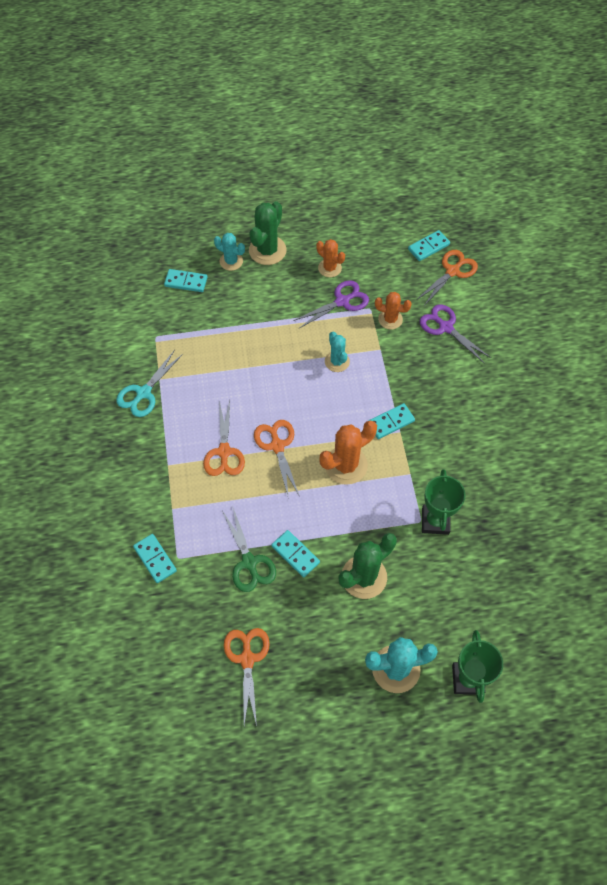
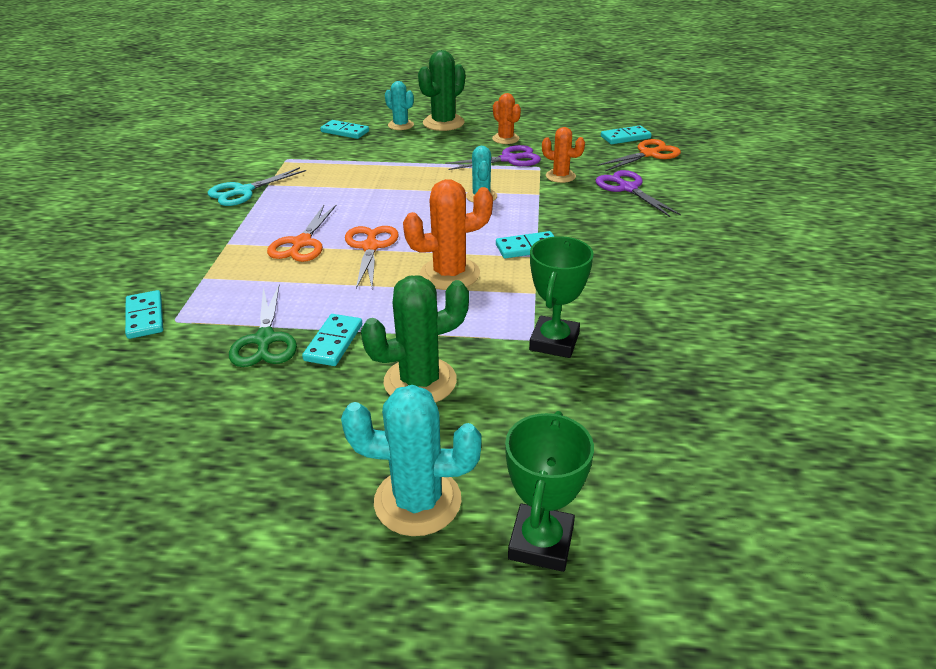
camera: 15 degrees right, 25 degrees down
orange scissors [224,628,270,726] -> none
turquoise domino [271,530,320,577] -> turquoise domino turned 45 degrees clockwise [302,314,362,366]

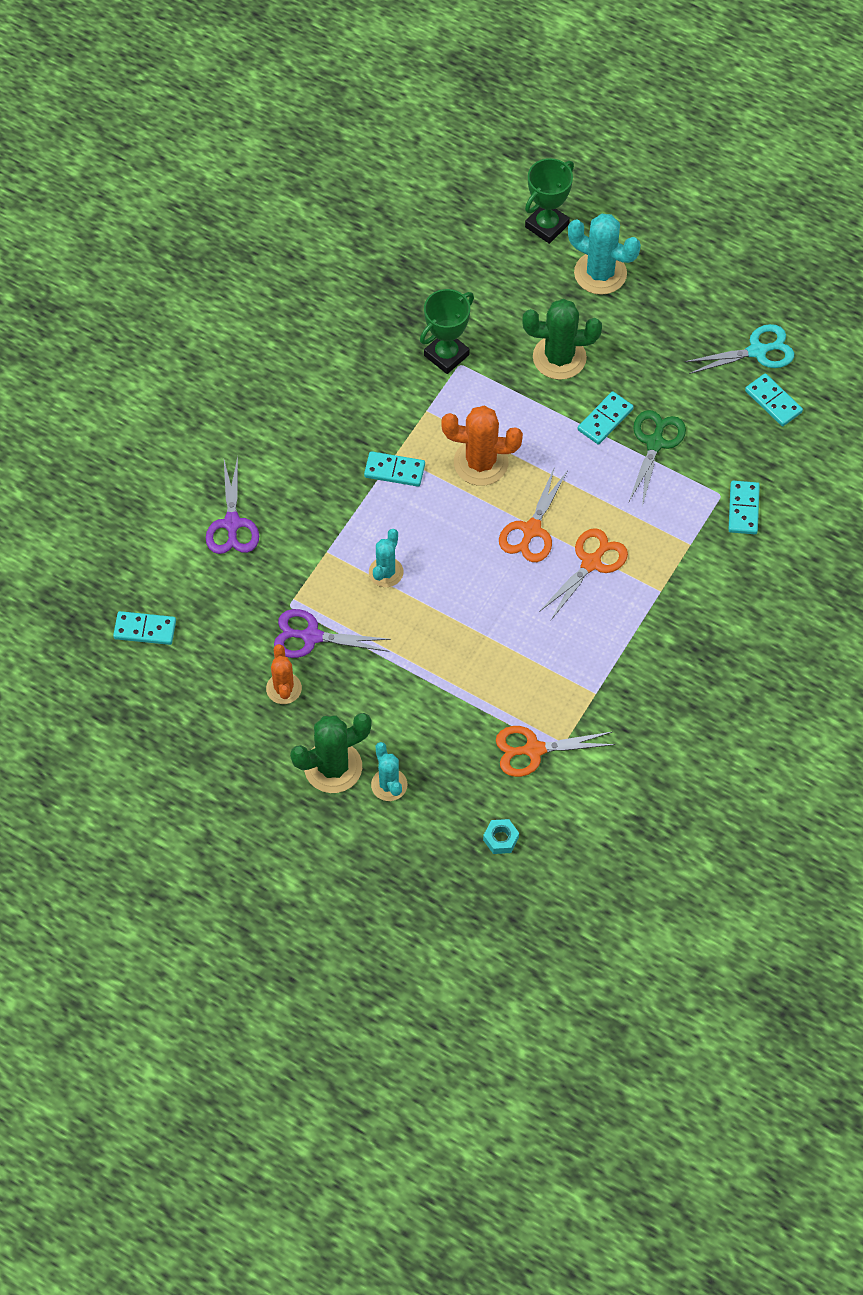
camera: 155 degrees left, 25 degrees up
turquoise scissors [208,167,306,206] -> turquoise scissors moved to [685,324,794,374]
turquoise domino [320,120,369,139] -> turquoise domino moved to [745,373,803,426]
orange cactus [542,127,585,183] -> none
orange scissors [597,139,681,171] -> orange scissors moved to [496,726,615,777]
none -> turquoise nut [483,819,519,854]

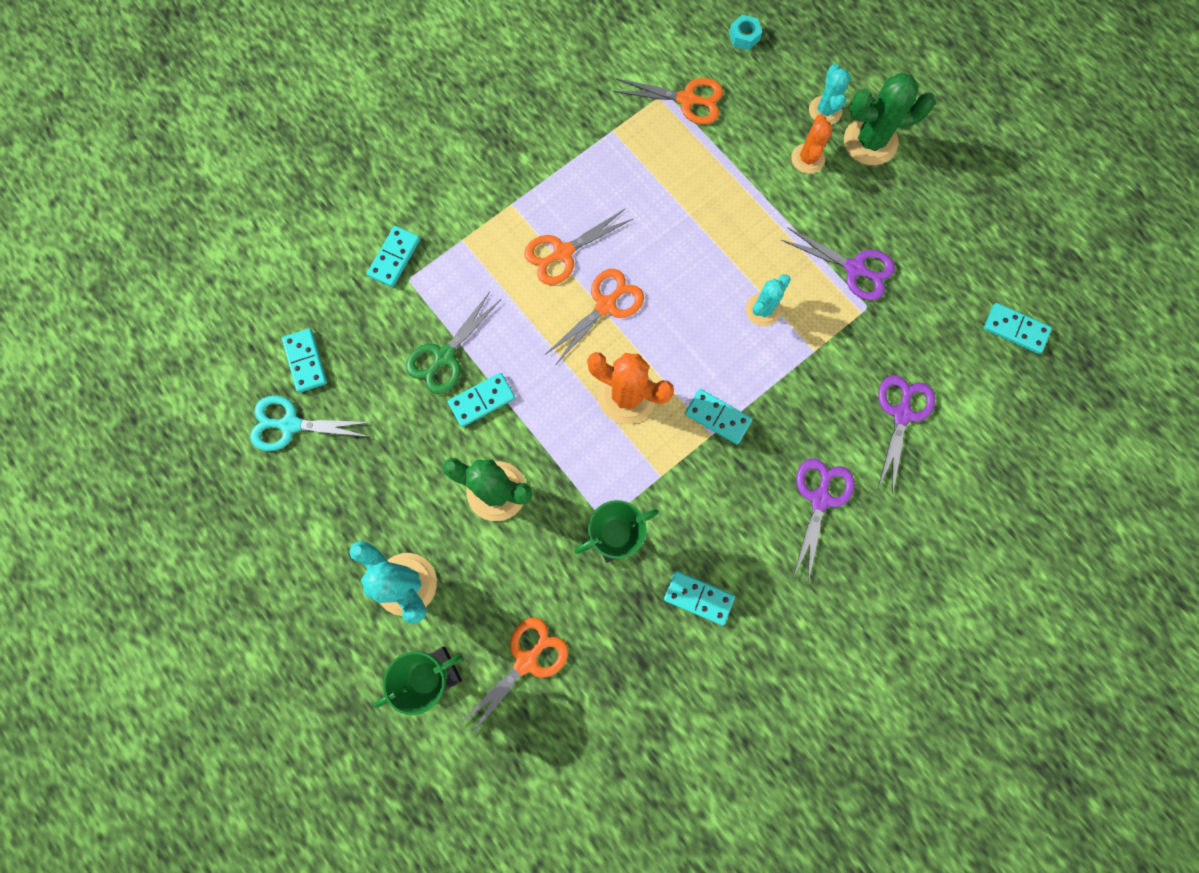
camera: 160 degrees left, 15 degrees up
orange cactus [266,644,302,704] -> orange cactus moved to [791,114,832,174]
none -> orange scissors [461,618,568,734]
none -> turquoise domino [664,571,735,626]
none -> purple scissors [793,458,855,583]

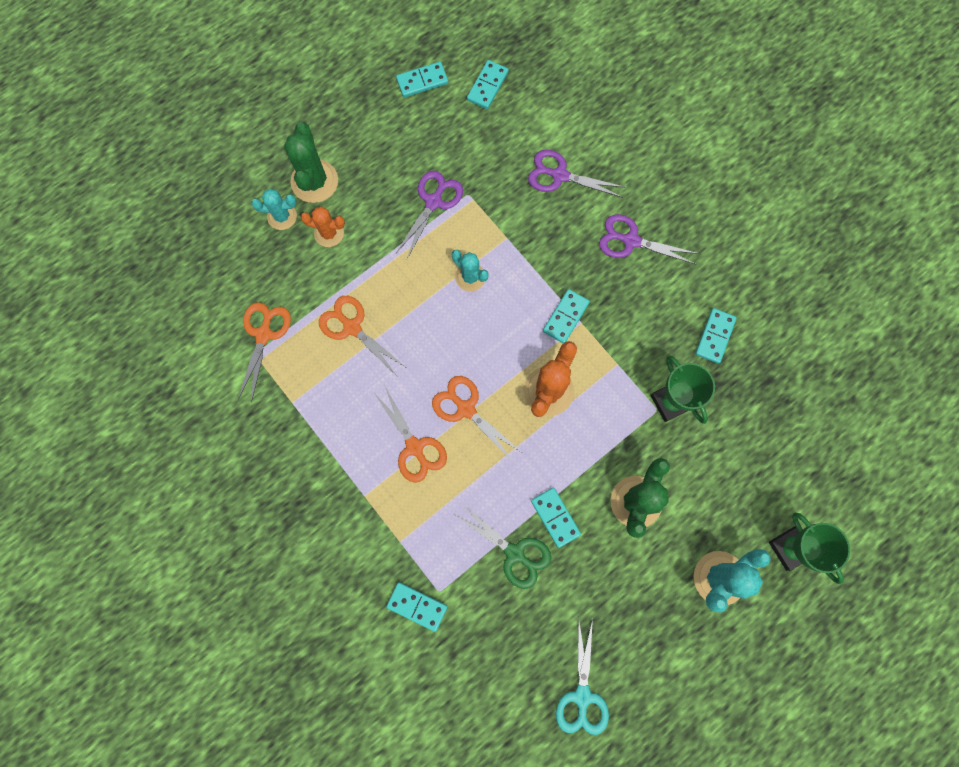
camera: 90 degrees left, 0 degrees up
turquoise domino [282,328,327,393] -> turquoise domino moved to [396,62,448,97]
orange scissors [461,618,568,734] -> orange scissors moved to [319,296,405,376]
turquoise nut [729,15,762,50] -> none

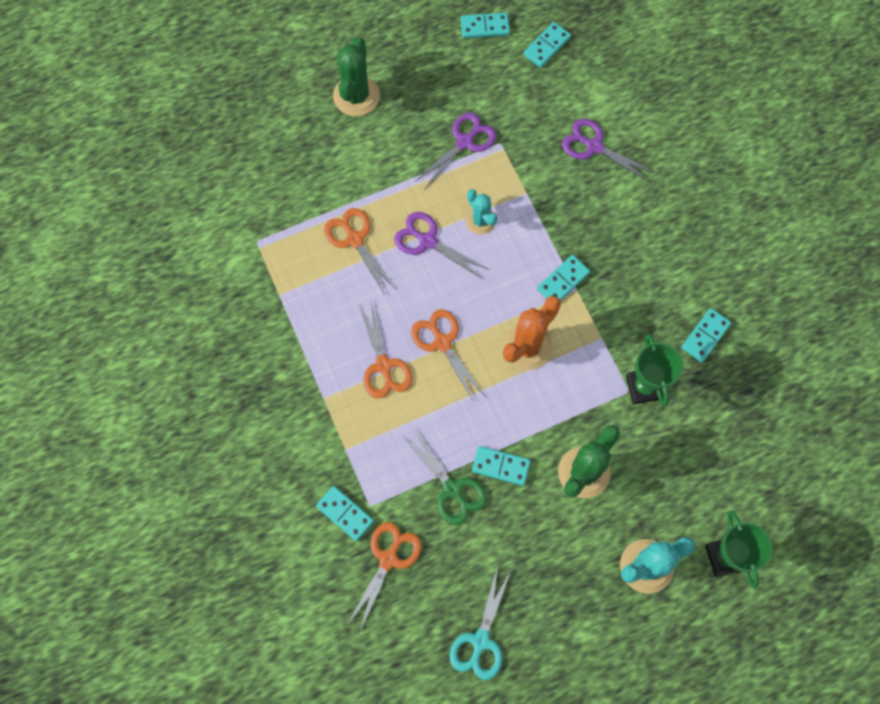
camera: 15 degrees right, 5 degrees down
orange scissors [238,302,291,402] -> orange scissors moved to [347,522,422,630]
turquoise cactus [251,189,297,230] -> none
orange cactus [301,207,345,247] -> none
turquoise domino [531,488,581,548] -> turquoise domino turned 60 degrees counterclockwise [472,446,531,486]
purple scissors [599,214,699,264] -> purple scissors moved to [394,212,489,279]

